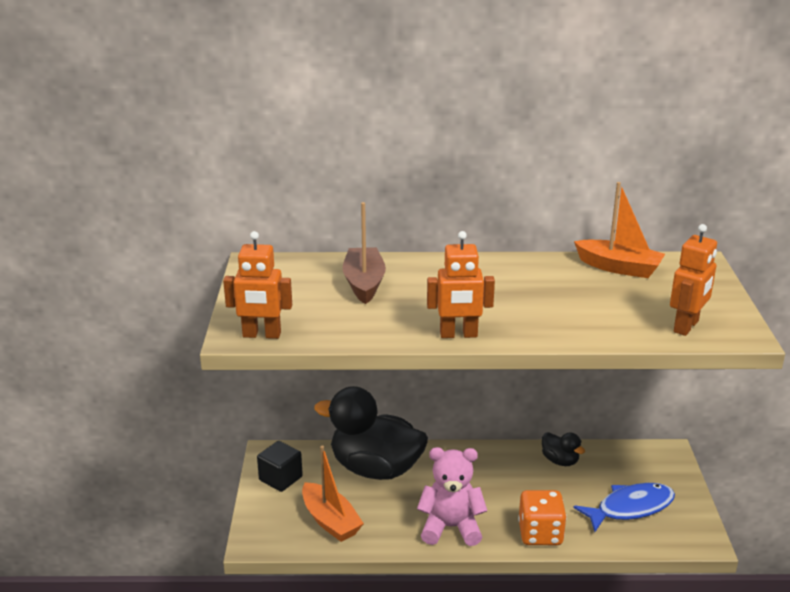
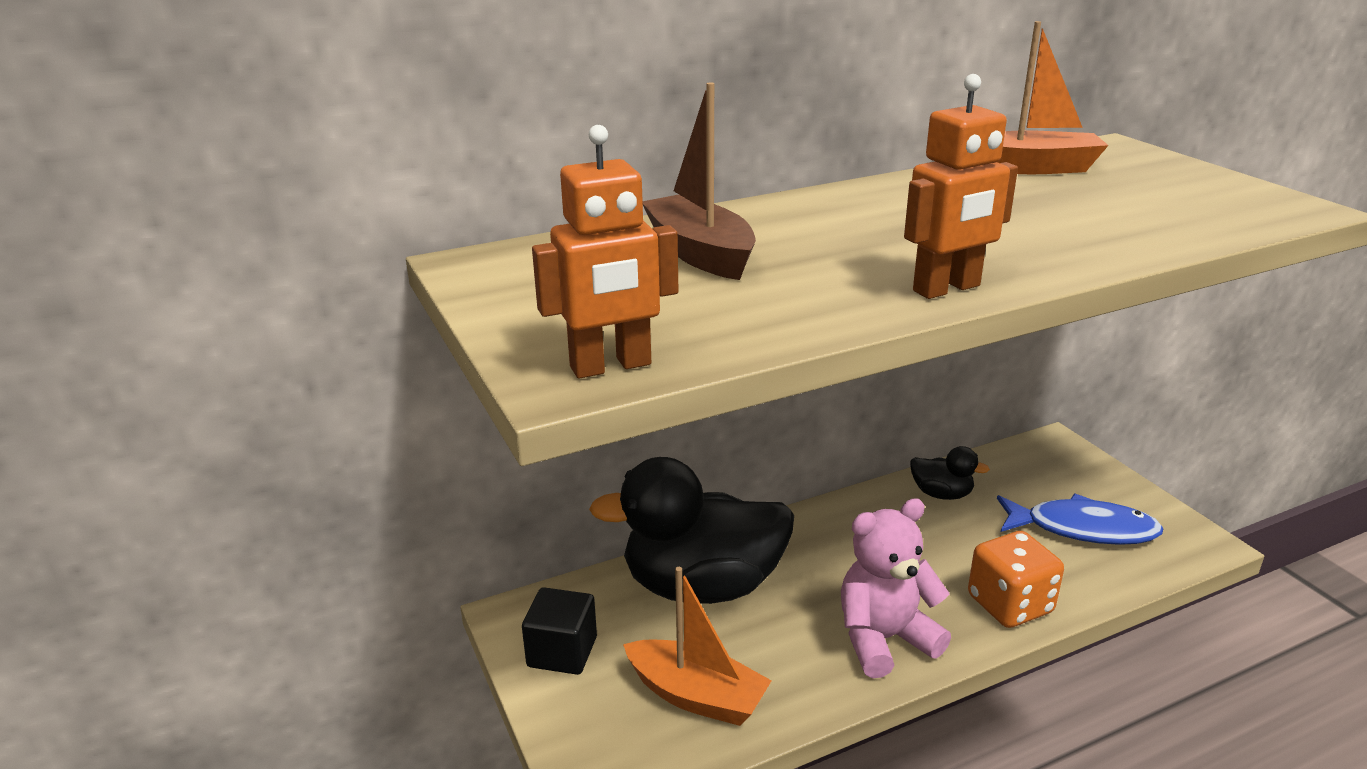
camera: 25 degrees left, 0 degrees up
blue fish [574,483,675,532] -> blue fish turned 60 degrees clockwise [997,494,1164,545]
orange robot [670,224,717,336] -> none

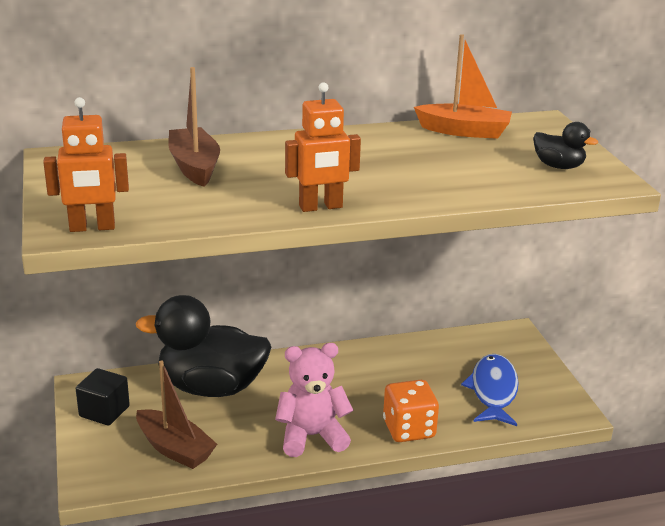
camera: 10 degrees right, 0 degrees up
orange boat [623,567,772,726] -> brown boat [136,360,217,469]
black duck [910,446,990,500] -> black duck moved to [533,122,598,169]
blue fish [997,494,1164,545] -> blue fish turned 105 degrees counterclockwise [461,354,519,426]

